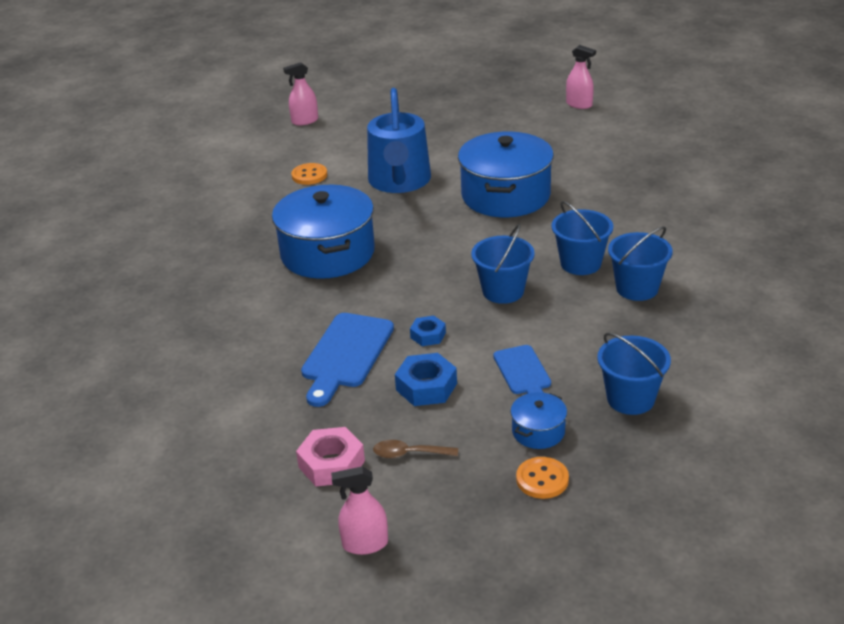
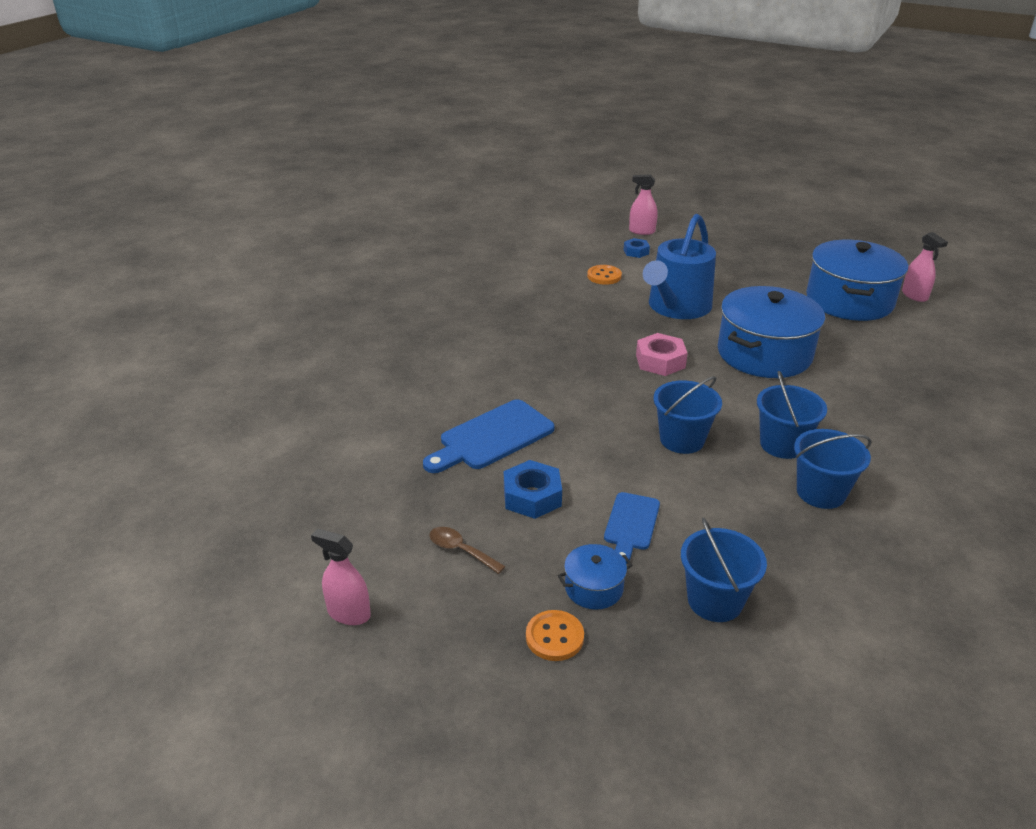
camera: 30 degrees right, 0 degrees up
blue pot [272,185,375,279] -> blue pot moved to [806,240,908,321]
pink nut [296,427,365,486] -> pink nut moved to [636,333,688,376]
blue nut [410,316,446,346] -> blue nut moved to [624,238,650,258]

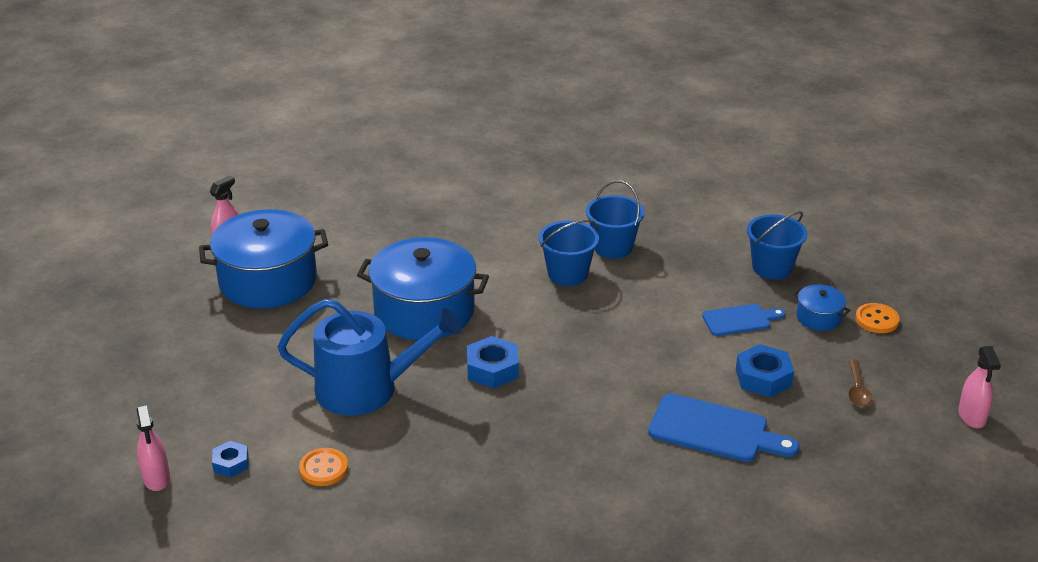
camera: 120 degrees left, 0 degrees up
pink nut [636,333,688,376] -> blue nut [467,336,519,388]
blue bucket [654,376,722,454] -> none

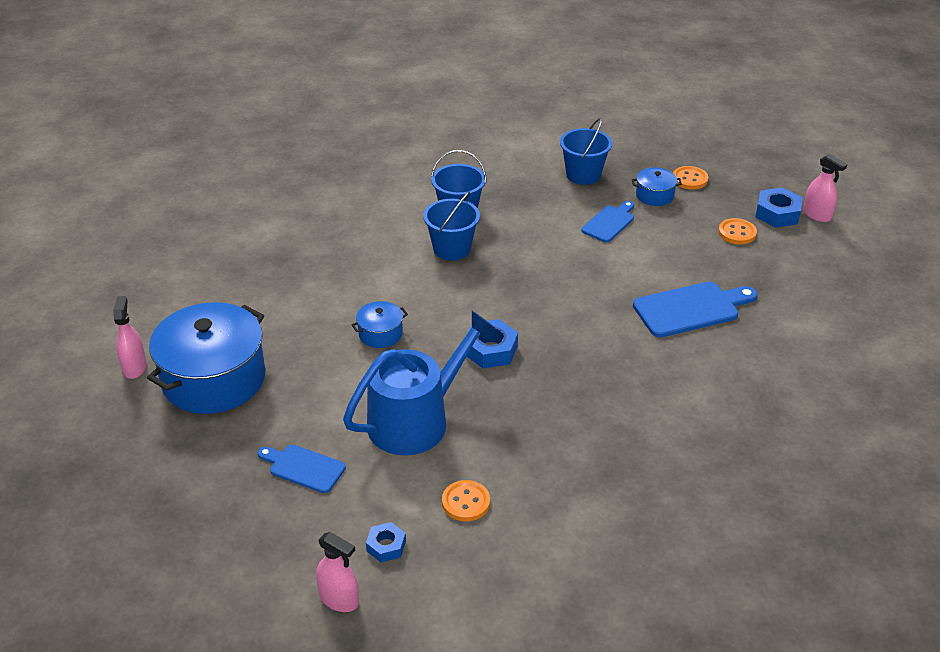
camera: 40 degrees left, 5 degrees up
blue pot [357,237,489,340] -> blue pot [351,301,408,348], size x0.45
blue nut [736,344,794,397] -> blue nut moved to [755,187,803,228]
brown spoon [848,359,872,407] -> orange button [718,218,757,245]
none -> blue cutting board [258,445,346,493]

